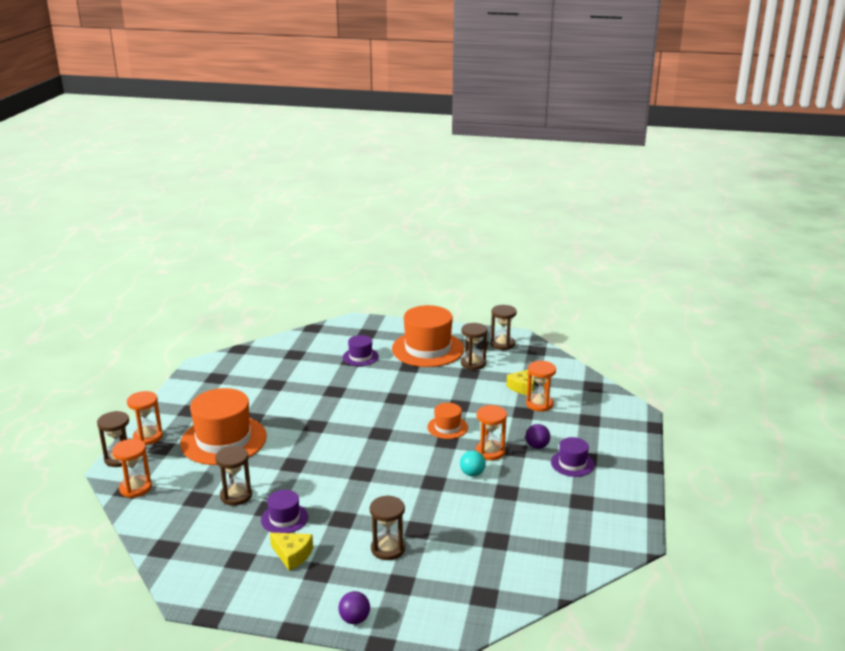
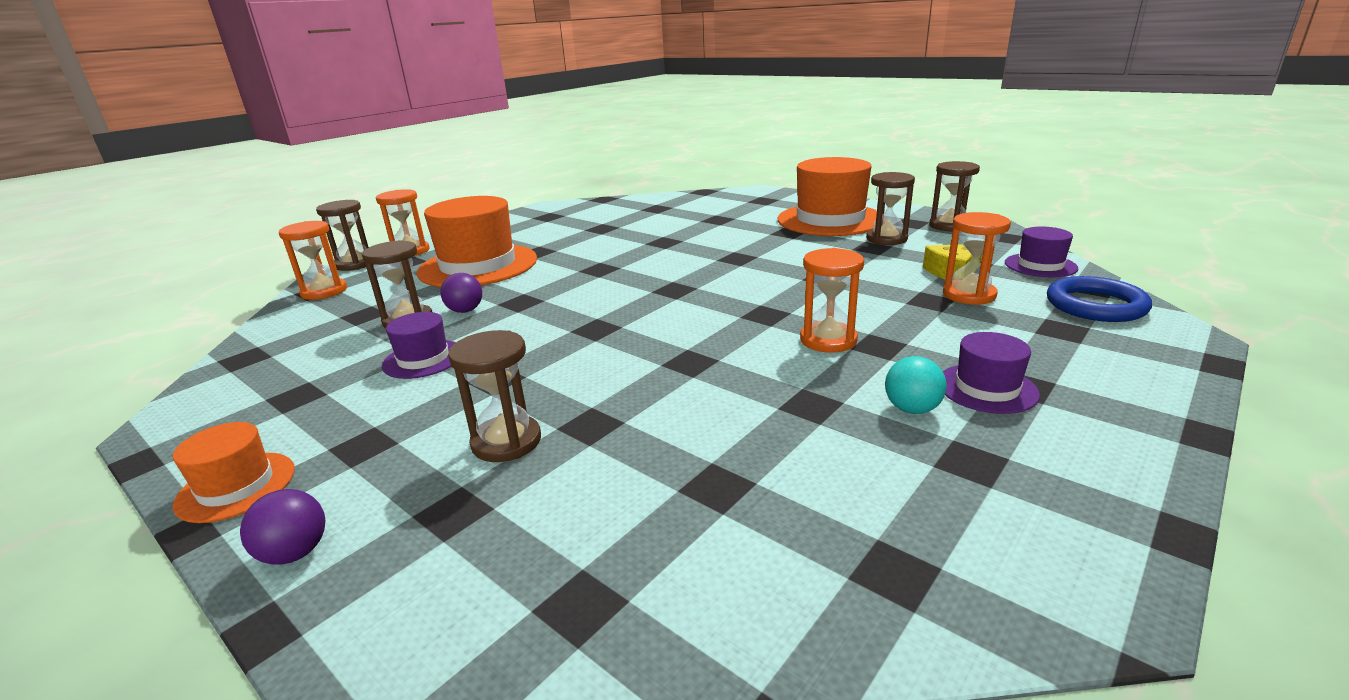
camera: 30 degrees right, 0 degrees up
yellow cheese [270,533,313,571] -> none
purple hat [343,335,379,366] -> purple hat moved to [1005,226,1078,277]
orange hat [427,403,468,439] -> orange hat moved to [173,422,295,523]
turquoise ball [460,450,486,476] -> turquoise ball moved to [885,356,947,414]
purple ball [525,424,550,449] -> purple ball moved to [440,273,482,313]
none -> blue ring [1047,276,1152,322]

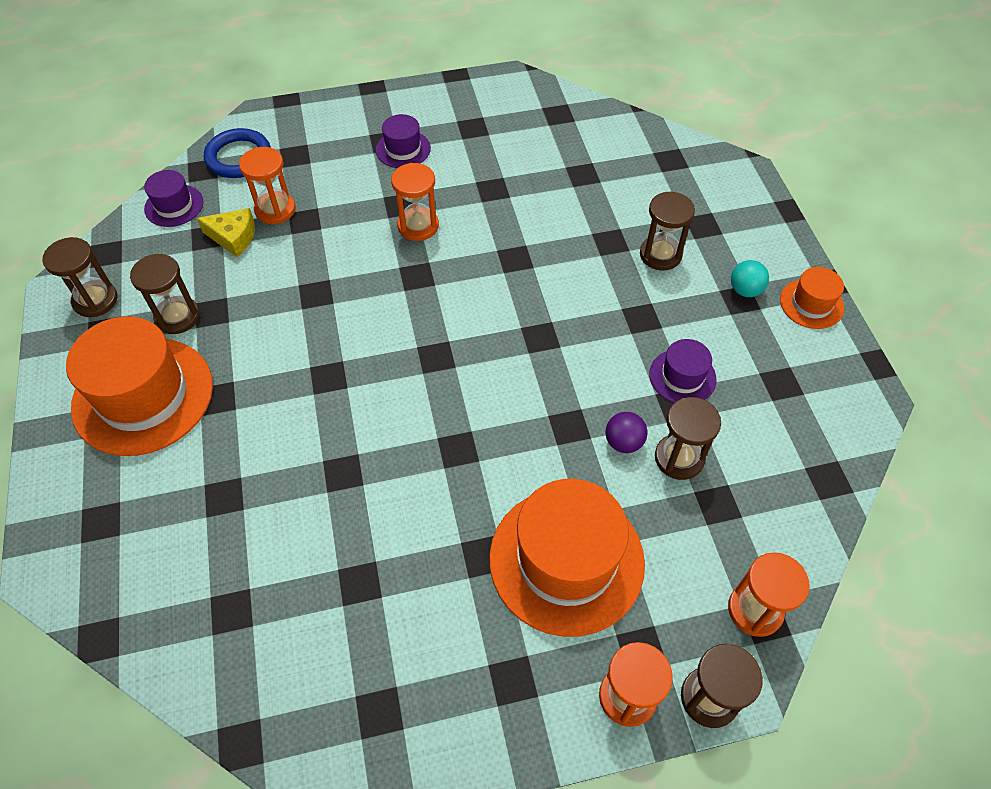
camera: 145 degrees left, 30 degrees up
purple ball [240,489,325,564] -> none
turquoise ball [885,356,947,414] -> turquoise ball moved to [731,260,769,297]

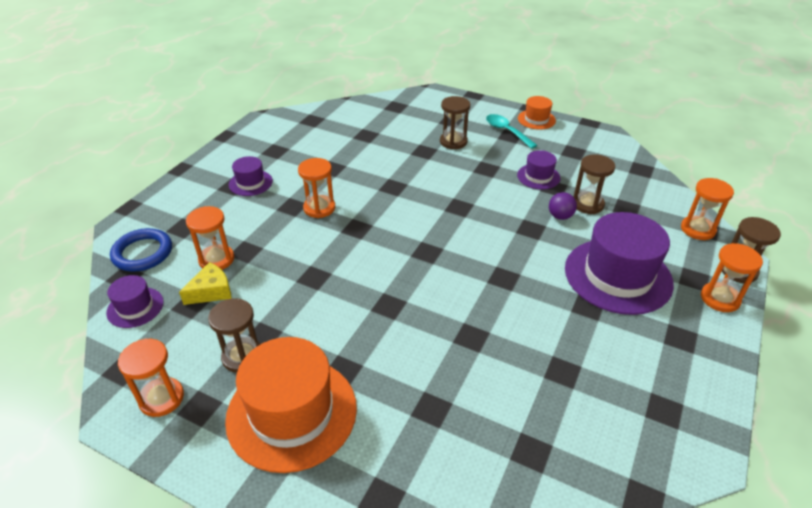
camera: 50 degrees left, 15 degrees down
brown hourglass [42,237,118,317] -> orange hourglass [118,338,184,417]
orange hat [489,479,645,637] -> purple hat [565,212,674,315]
turquoise ball [731,260,769,297] -> turquoise spoon [486,114,537,149]

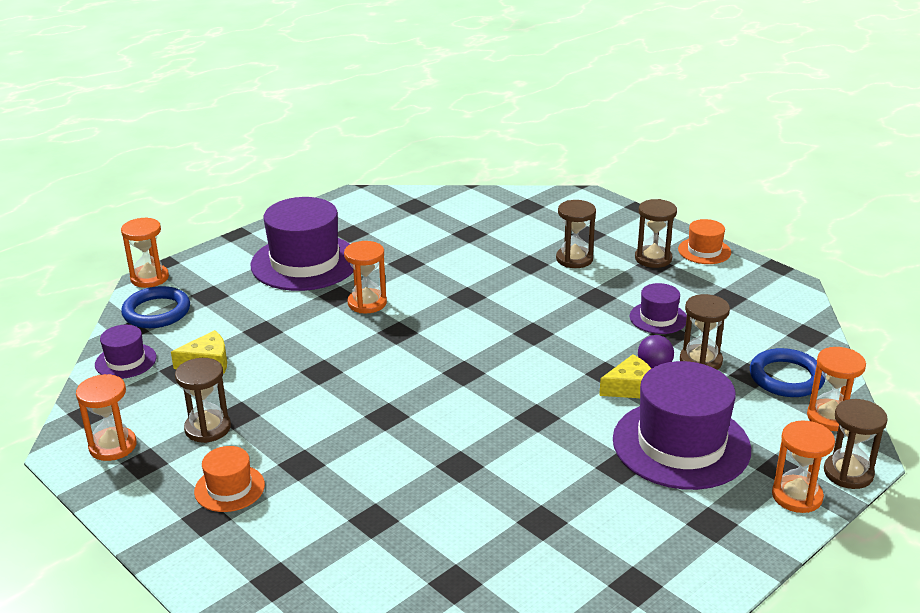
camera: 20 degrees right, 10 degrees down
orange hourglass [186,206,234,270] -> orange hourglass moved to [121,217,169,288]
orange hat [225,337,357,473] -> orange hat [194,446,265,512], size x0.49
purple hat [229,156,273,196] -> purple hat [251,197,353,291], size x2.04
turquoise spoon [486,114,537,149] -> brown hourglass [635,199,677,268]
none -> yellow cheese [599,354,652,398]
none -> blue ring [750,348,825,397]

